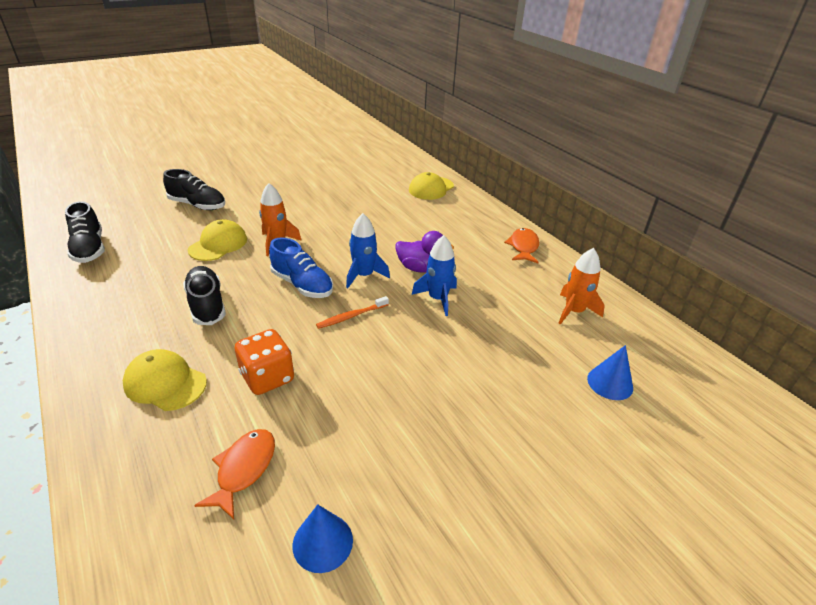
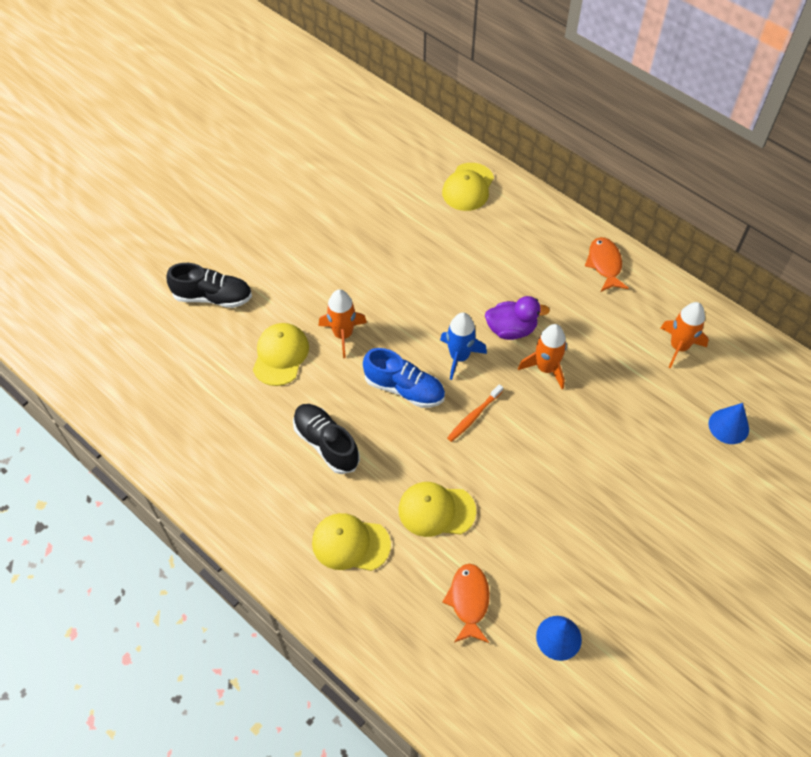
camera: 15 degrees left, 20 degrees up
black shoe [65,201,105,263] -> none
orange dice [235,329,294,395] -> yellow cap [398,482,476,537]
blue rocket [412,235,457,316] -> orange rocket [518,324,567,389]

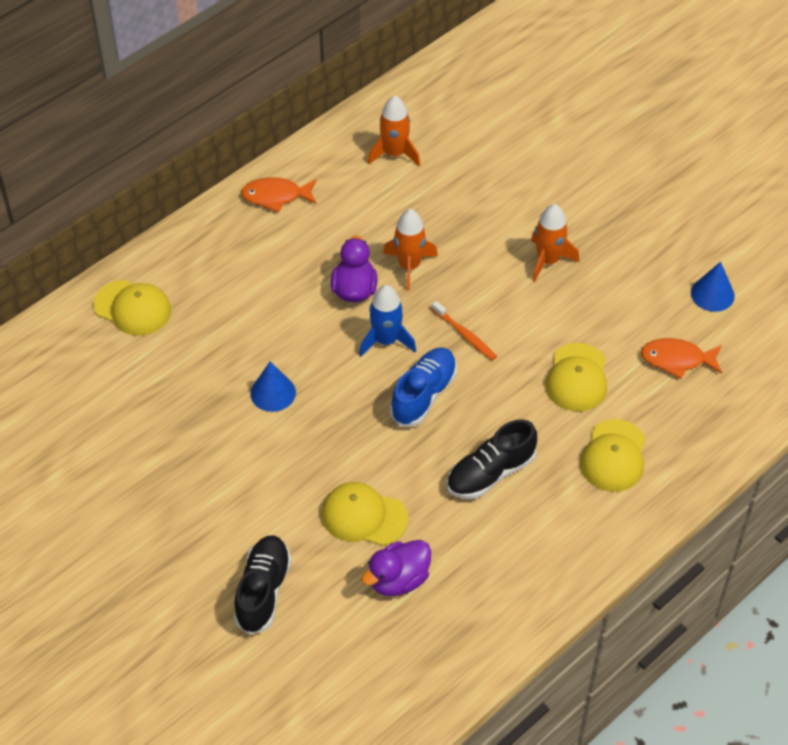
camera: 85 degrees left, 5 degrees down
orange rocket [319,289,367,358] -> orange rocket moved to [531,204,579,282]
blue cone [709,403,749,444] -> blue cone moved to [250,361,296,412]
none -> purple duck [361,540,431,596]

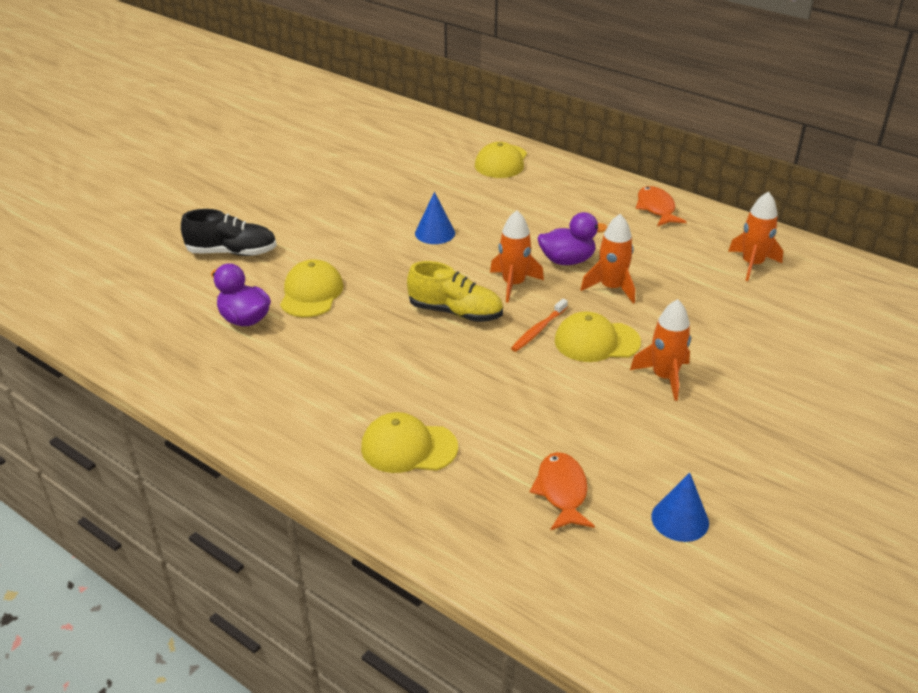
camera: 80 degrees right, 15 degrees down
blue rocket [359,285,416,357] -> orange rocket [490,210,544,303]
blue shoe [390,347,457,426] -> yellow shoe [407,261,503,322]
black shoe [447,419,537,499] -> none
yellow cap [546,343,607,411] -> yellow cap moved to [555,312,641,362]

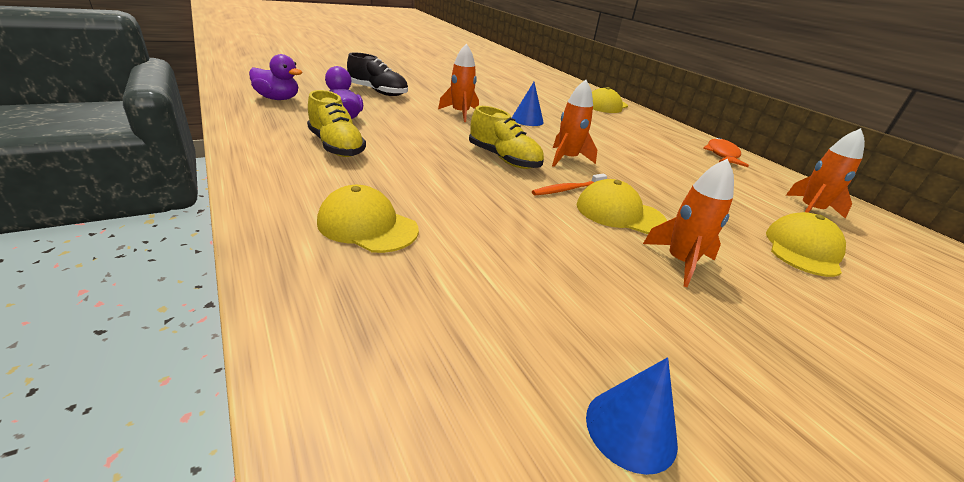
camera: 20 degrees right, 5 degrees down
yellow cap [280,259,344,317] -> yellow cap moved to [766,212,846,277]
orange fish [530,452,595,531] -> none
purple duck [538,212,607,265] -> purple duck moved to [249,54,303,100]
orange rocket [580,214,635,303] -> orange rocket moved to [438,44,479,122]
none -> yellow shoe [307,90,366,157]

